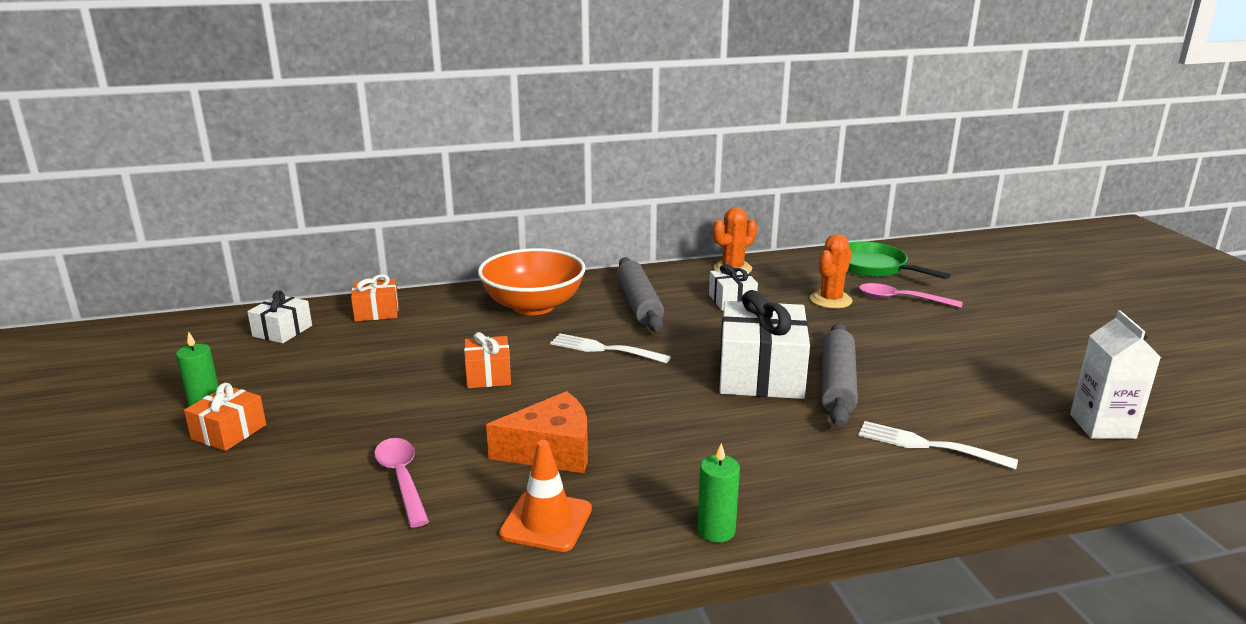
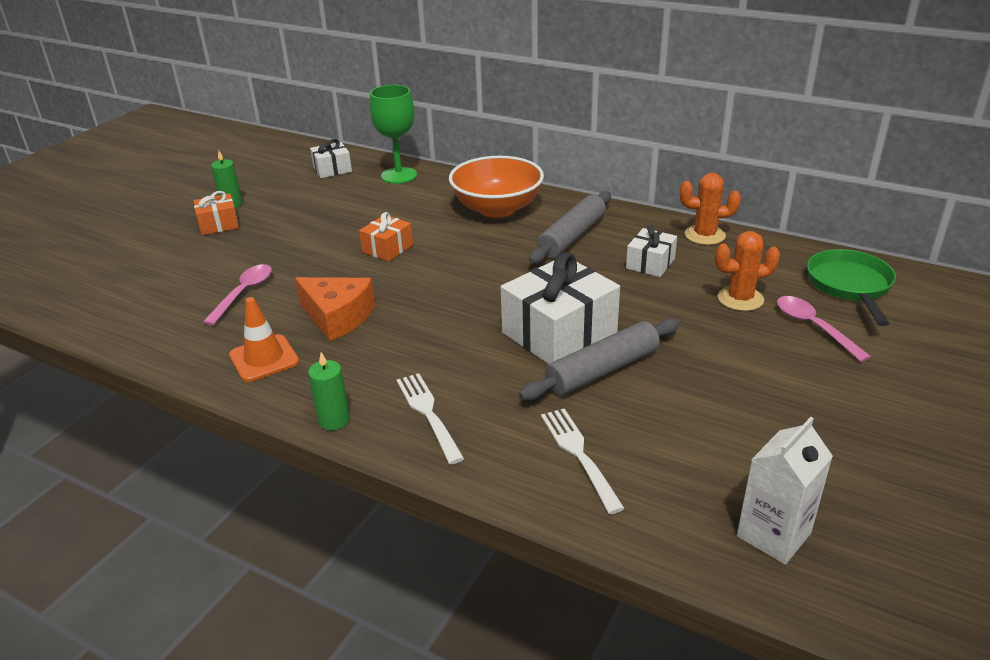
camera: 45 degrees right, 10 degrees up
orange gift [351,274,398,322] -> green goblet [370,85,417,184]
white fork [550,334,671,364] -> white fork moved to [397,373,464,464]

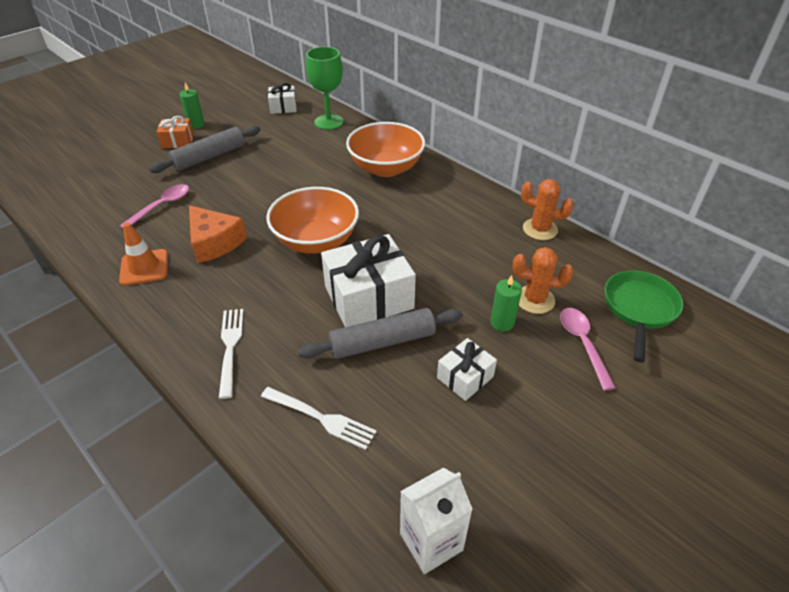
camera: 15 degrees right, 10 degrees up
green candle [308,352,350,430] -> green candle moved to [490,275,522,331]
orange gift [359,212,413,261] -> none
grey rolling pin [529,191,611,264] -> grey rolling pin moved to [149,126,261,173]
white fork [541,409,625,514] -> white fork turned 120 degrees clockwise [261,387,377,450]
white gift [626,225,677,277] -> white gift moved to [437,338,497,401]
none -> orange bowl [266,187,359,254]

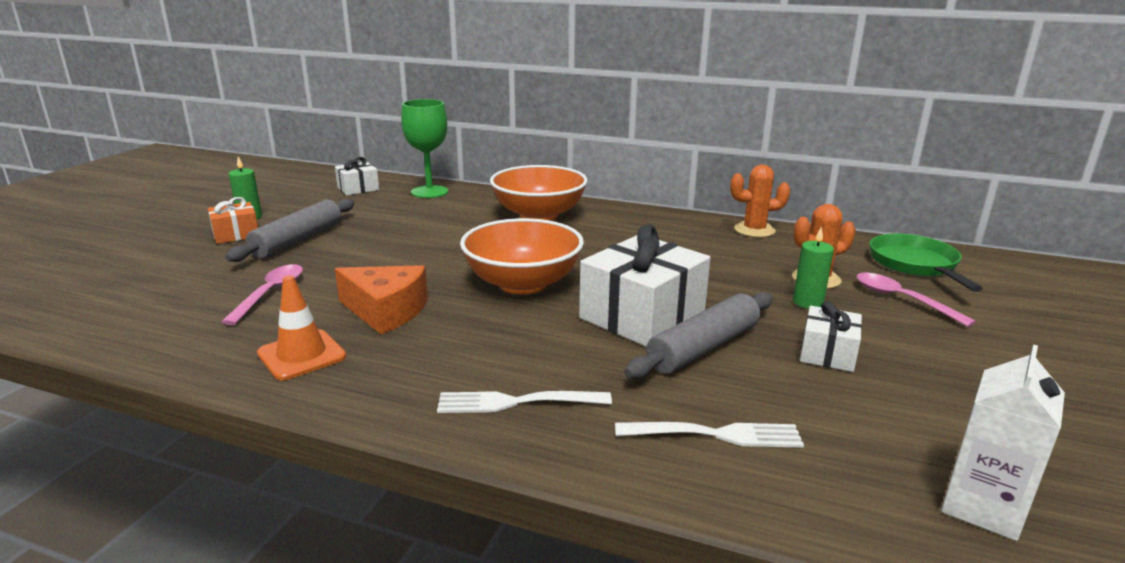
camera: 25 degrees left, 20 degrees down
white fork [219,309,243,399] -> white fork turned 60 degrees counterclockwise [437,391,612,413]

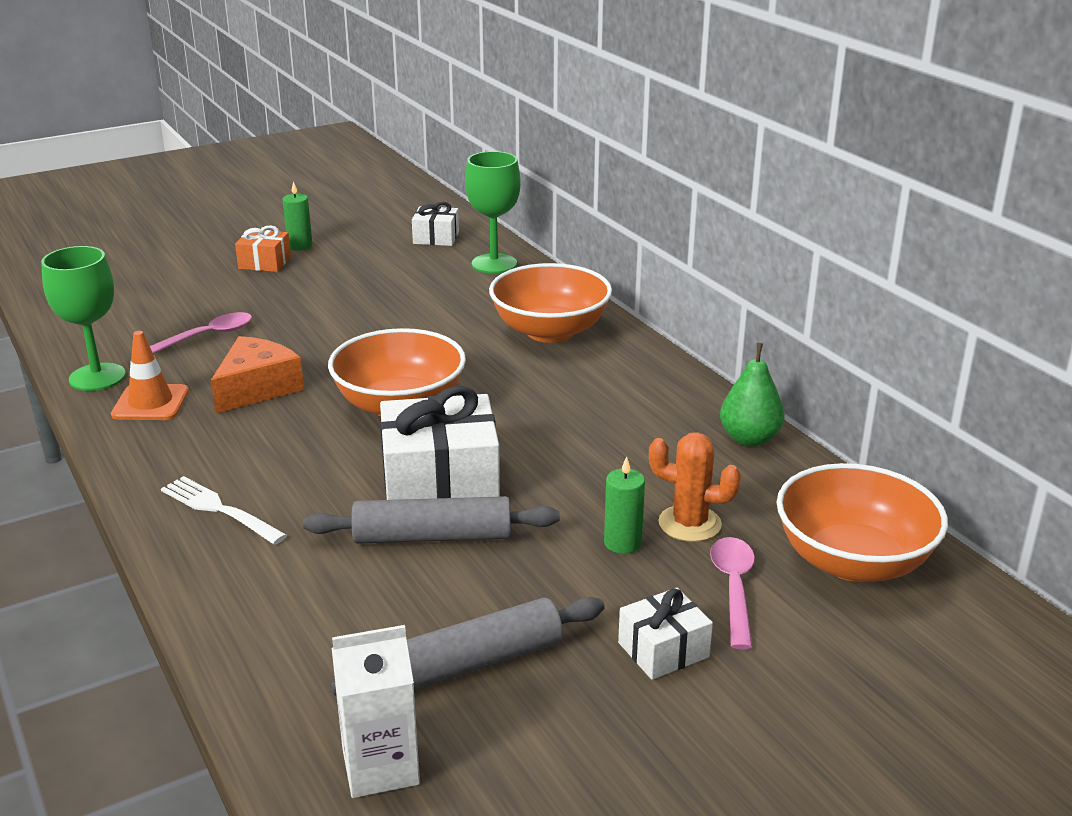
camera: 40 degrees right, 5 degrees up
grey rolling pin [226,199,354,262] -> grey rolling pin moved to [330,597,605,696]
orange cheese [335,265,428,334] -> orange cheese turned 120 degrees counterclockwise [211,336,304,413]
white fork [615,422,804,448] -> none
orange cactus [730,165,790,237] -> green pear [720,343,785,446]
white gift [800,301,862,372] -> white gift moved to [618,588,713,680]
green pan [870,234,983,292] -> orange bowl [776,463,948,582]
none -> green goblet [41,246,126,391]

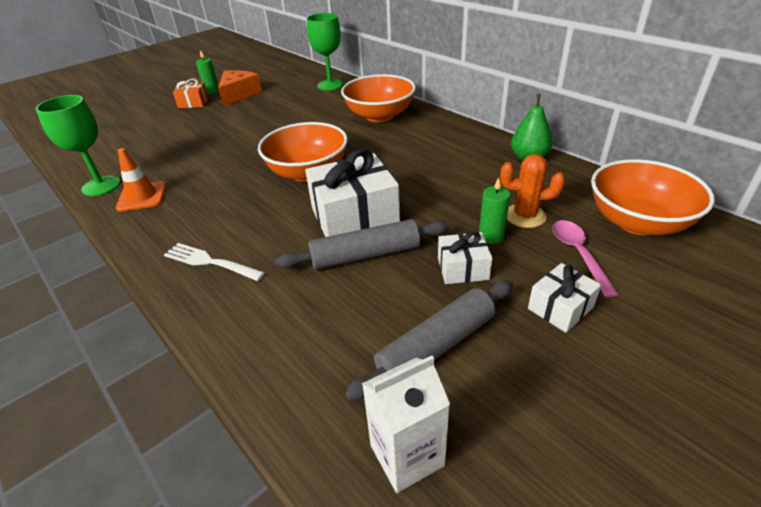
camera: 10 degrees left, 10 degrees up
pink spoon [150,312,252,354] -> none
orange cheese [211,336,304,413] -> orange cheese moved to [218,70,262,106]
white gift [412,202,459,246] -> white gift moved to [438,231,492,284]

